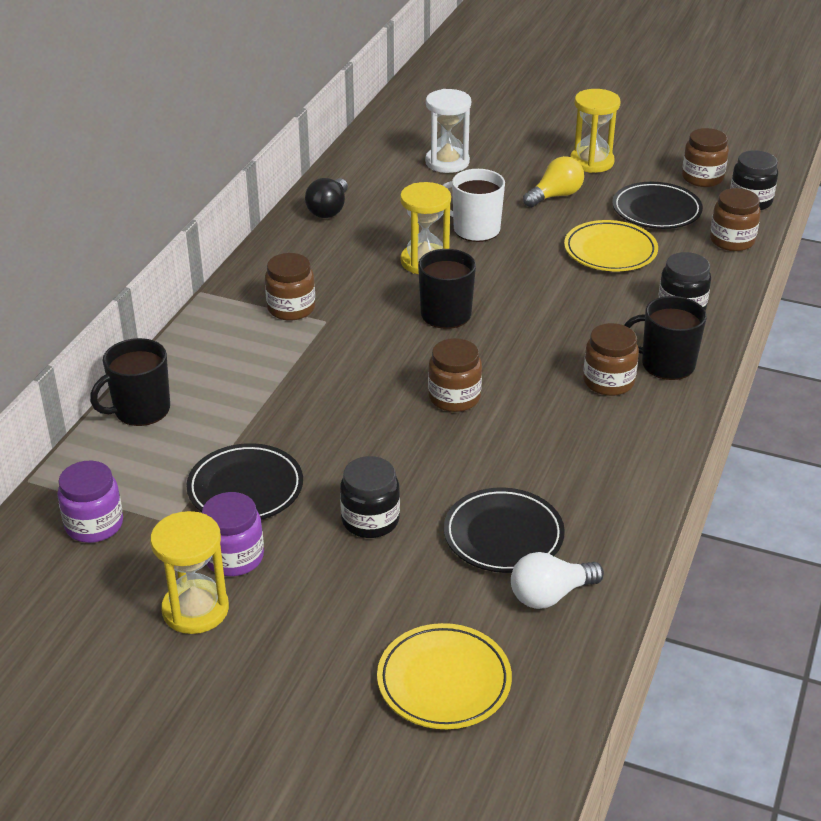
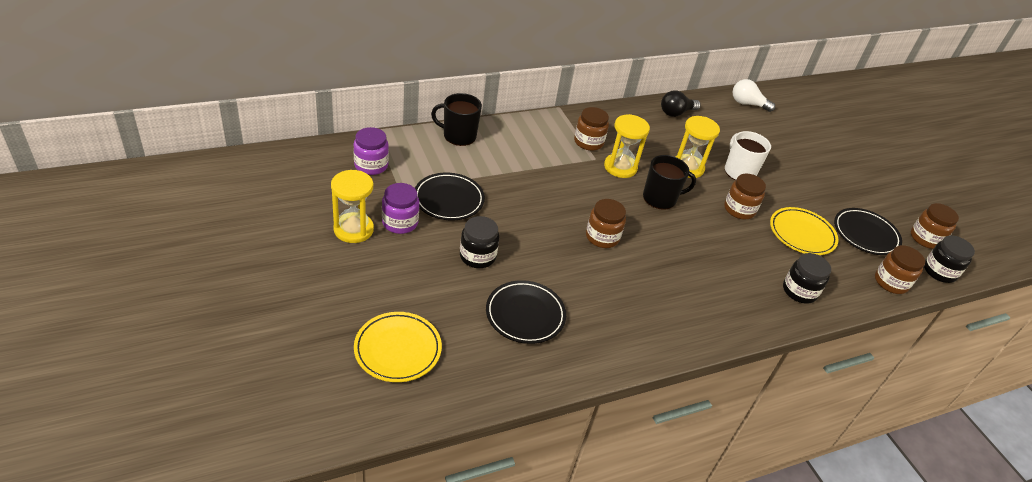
camera: 40 degrees right, 5 degrees up
white hourglass [425,89,471,173] -> none
white light bulb [511,552,604,609] -> white light bulb moved to [733,79,775,112]
yellow light bulb [523,156,584,207] -> none
yellow hourglass [570,89,621,173] -> yellow hourglass moved to [604,114,650,178]
brown jar [583,323,639,396] -> brown jar moved to [724,174,766,219]
black mug [624,296,707,380] -> none

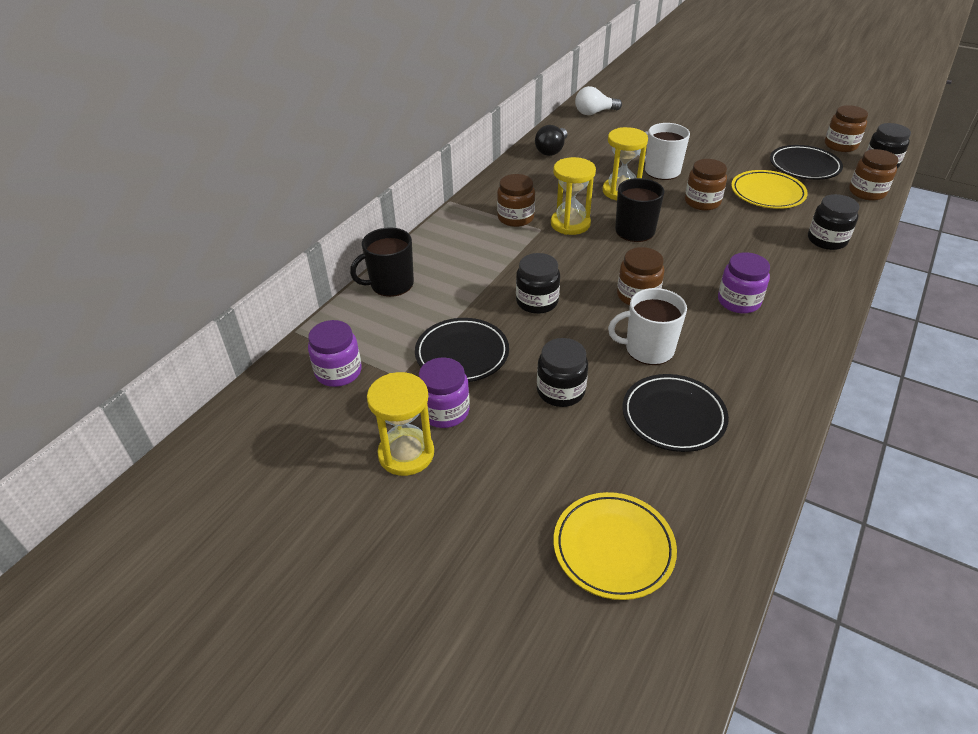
camera: 30 degrees left, 0 degrees up
none -> black jar [516,253,560,314]
none -> white mug [608,288,687,365]
none -> purple jar [718,252,770,313]

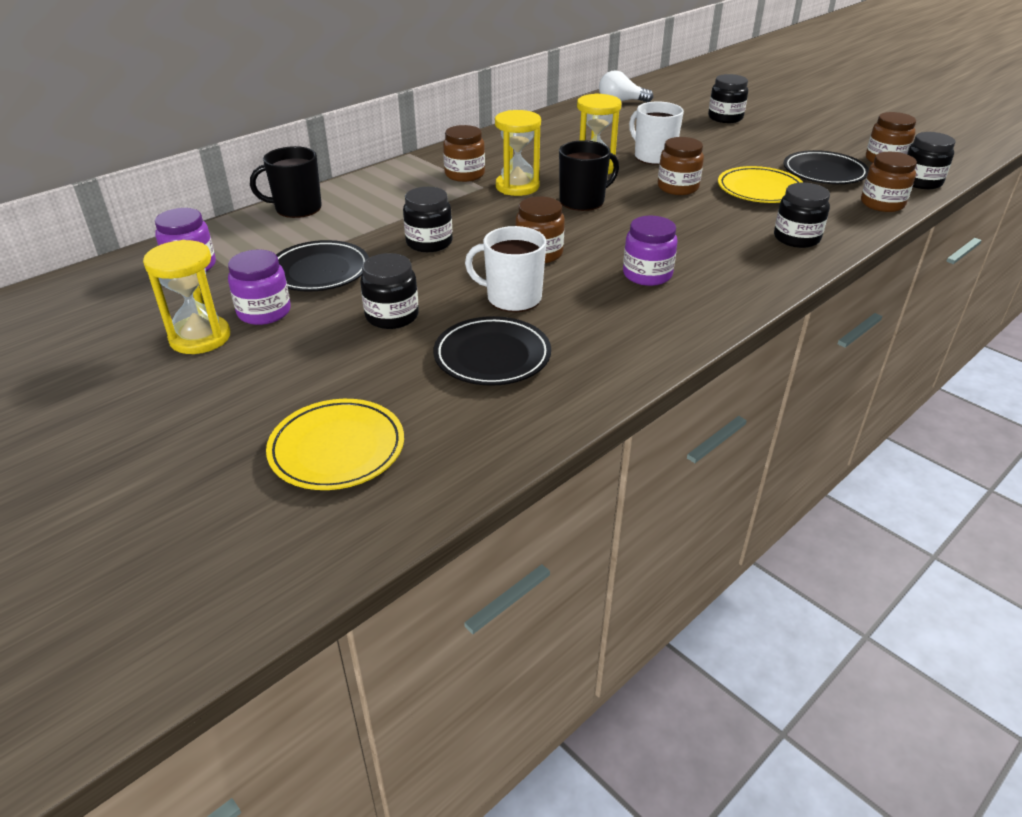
camera: 15 degrees right, 5 degrees down
black light bulb [535,125,567,156] -> none
none -> black jar [708,74,748,123]

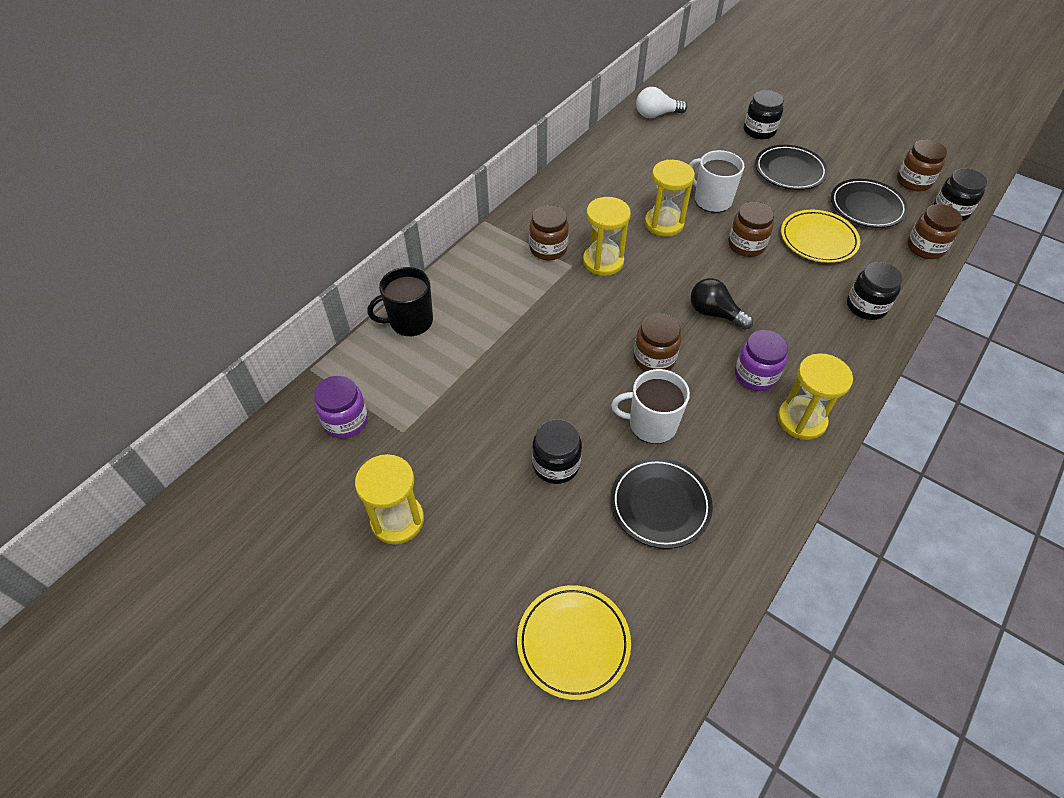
camera: 10 degrees left, 15 degrees up
purple jar [228,250,291,325] -> none
black plate [276,240,369,292] -> black plate moved to [755,145,828,190]
black jar [403,187,453,252] -> none
black mug [559,140,619,211] -> none
none -> black light bulb [691,278,753,330]
none -> yellow hourglass [777,353,853,440]

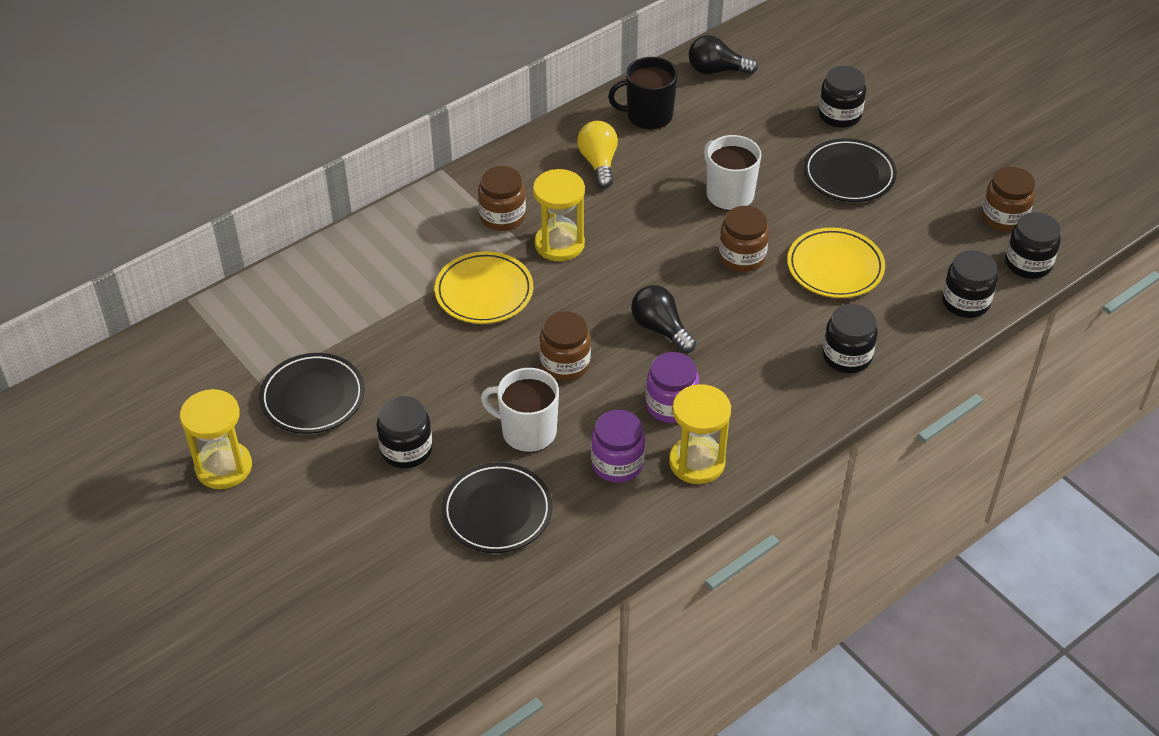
camera: 15 degrees right, 5 degrees down
purple jar [314,375,368,438] -> purple jar moved to [591,410,645,482]
black mug [367,267,433,336] -> black mug moved to [608,57,678,130]
yellow plate [517,585,631,700] -> yellow plate moved to [435,251,533,324]
white light bulb [636,87,687,118] -> black light bulb [689,35,758,74]
yellow hourglass [645,160,695,237] -> none
black plate [831,179,908,228] -> black plate moved to [259,353,365,434]
brown jar [907,204,962,259] -> black jar [942,250,998,318]
none -> yellow light bulb [577,121,618,188]

